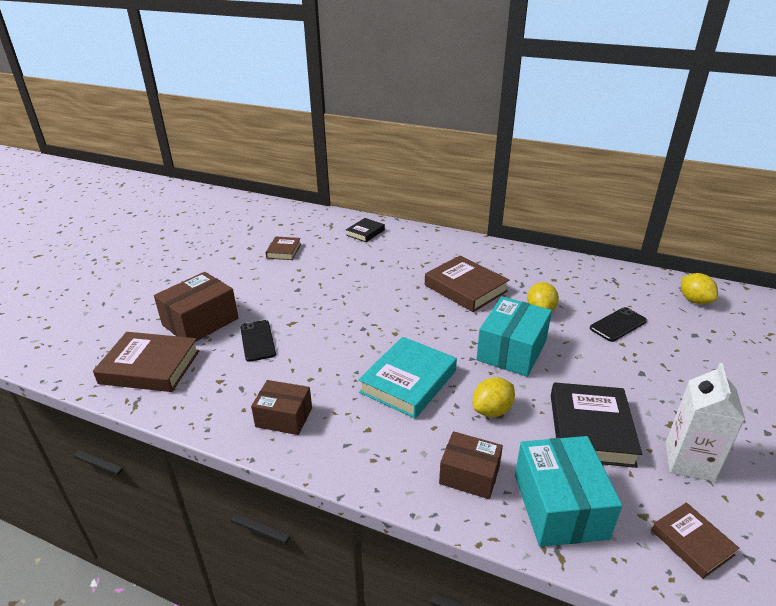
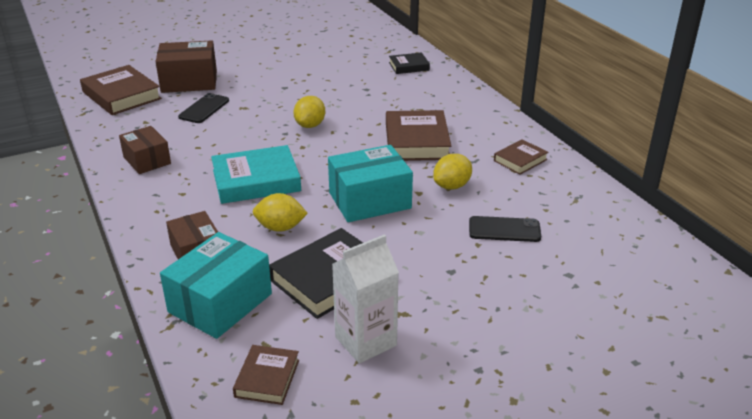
camera: 40 degrees right, 0 degrees up
brown book [266,237,301,260] -> brown book moved to [494,139,548,175]
yellow lemon [681,273,718,304] -> yellow lemon moved to [293,96,325,128]

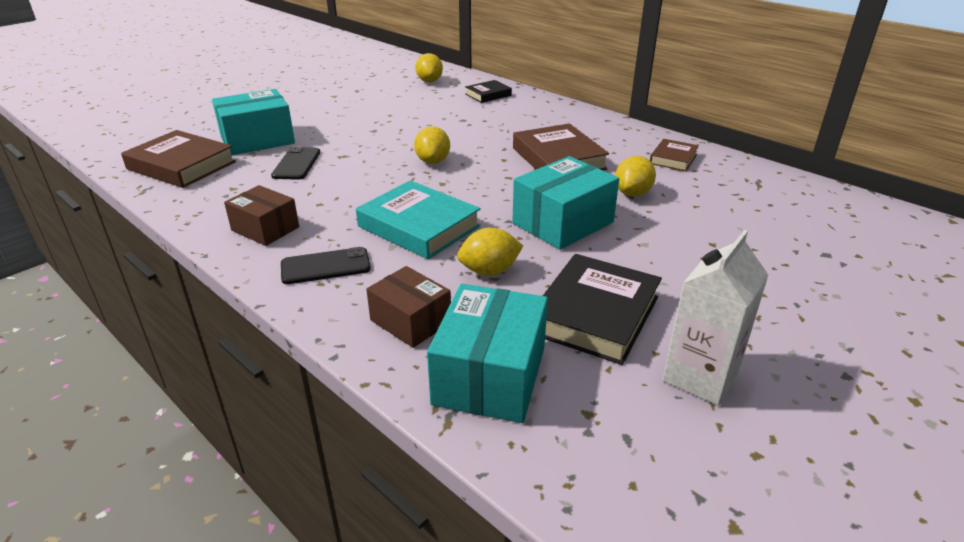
camera: 20 degrees left, 0 degrees up
brown box [155,41,217,93] -> turquoise box [212,89,295,156]
turquoise book [211,145,301,204] -> turquoise book turned 75 degrees clockwise [356,180,481,259]
brown book [233,345,299,405] -> none
black phone [469,216,541,242] -> black phone moved to [281,247,371,284]
none -> yellow lemon [415,53,443,82]

